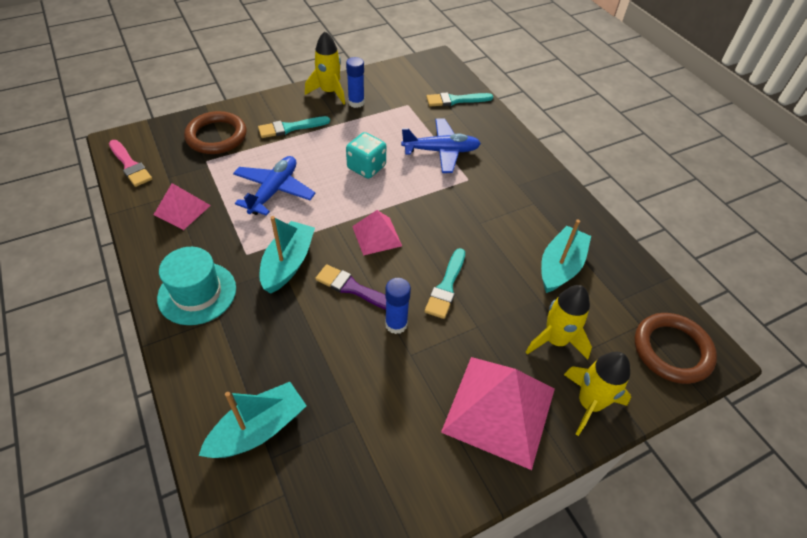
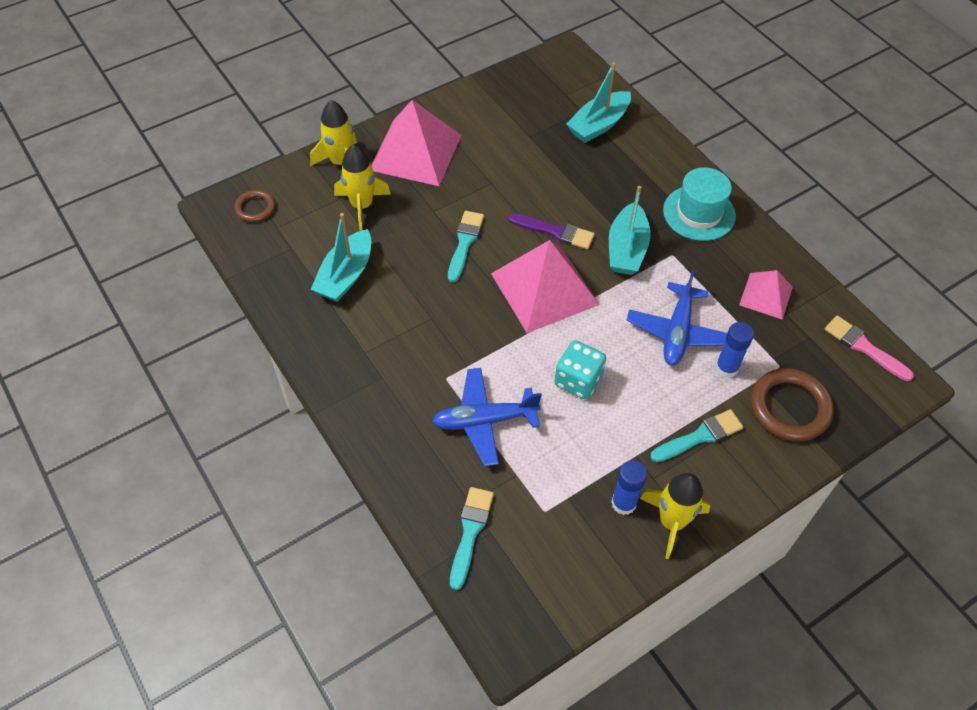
camera: 175 degrees right, 5 degrees up
pink pyramid [352,210,402,256] -> pink pyramid [491,240,600,333], size x1.84
blue glue stick [385,278,411,334] -> blue glue stick moved to [715,322,754,378]
turquoise brush [426,92,493,106] -> turquoise brush turned 60 degrees counterclockwise [450,487,494,590]
brown ring [635,313,717,384] -> brown ring [234,190,275,222], size x0.56

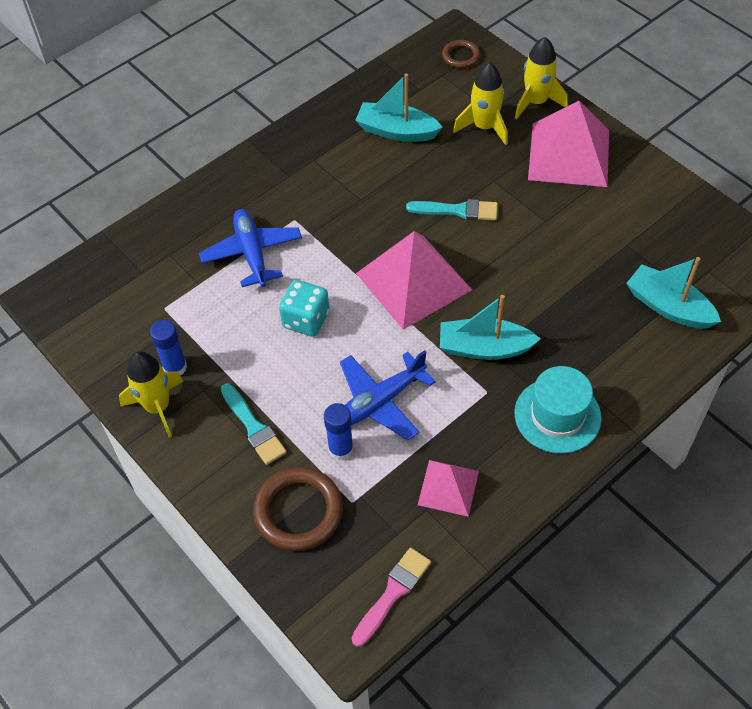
camera: 85 degrees right, 0 degrees up
turquoise brush [450,487,494,590] -> none
purple brush [508,213,595,249] -> none
blue plane [626,270,727,365] -> blue plane turned 45 degrees counterclockwise [340,350,436,440]

